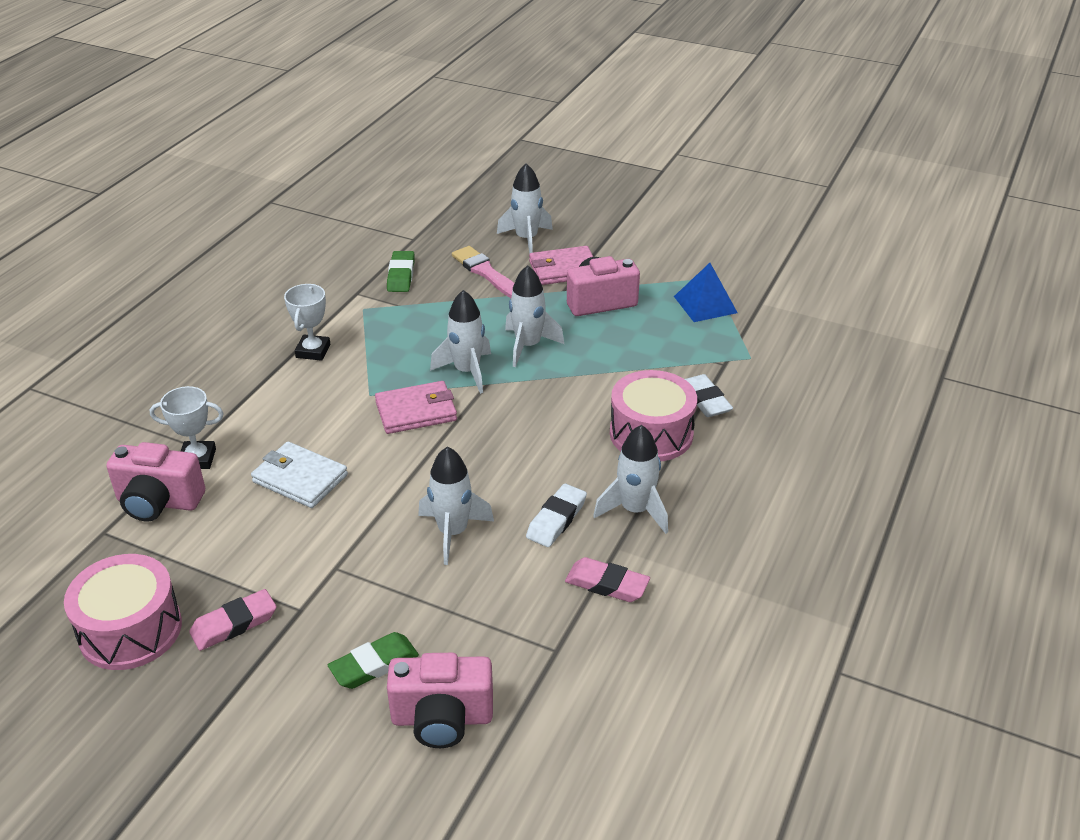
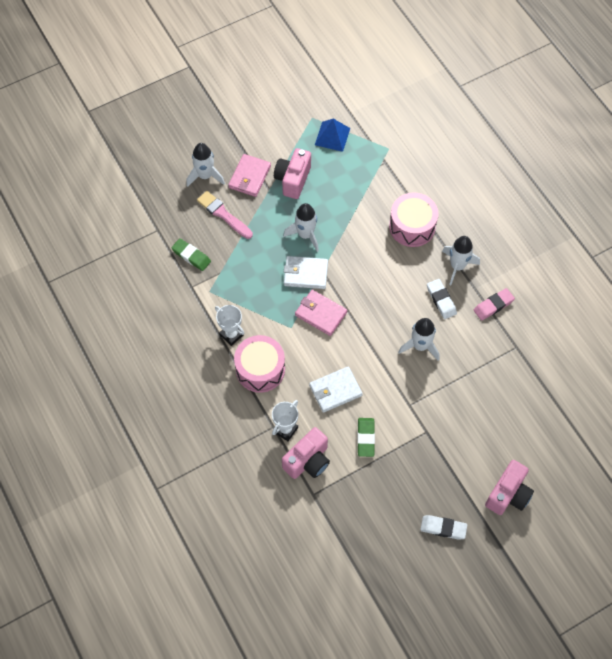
camera: 55 degrees left, 25 degrees up
pink drum [64,554,182,670] -> pink drum moved to [234,335,285,393]
pink eraser [189,589,276,651] -> none
green eraser [328,632,419,689] -> green eraser moved to [357,418,375,457]
pink wallet [375,381,457,434] -> pink wallet turned 75 degrees counterclockwise [295,290,347,336]
pink camera [387,653,493,748] -> pink camera moved to [485,460,534,515]
white rocket [430,290,491,394] -> white wallet [284,256,328,289]
pink brush [452,246,514,298] -> pink brush turned 45 degrees clockwise [197,191,253,239]
white eraser [685,374,733,417] -> white eraser moved to [420,515,467,540]

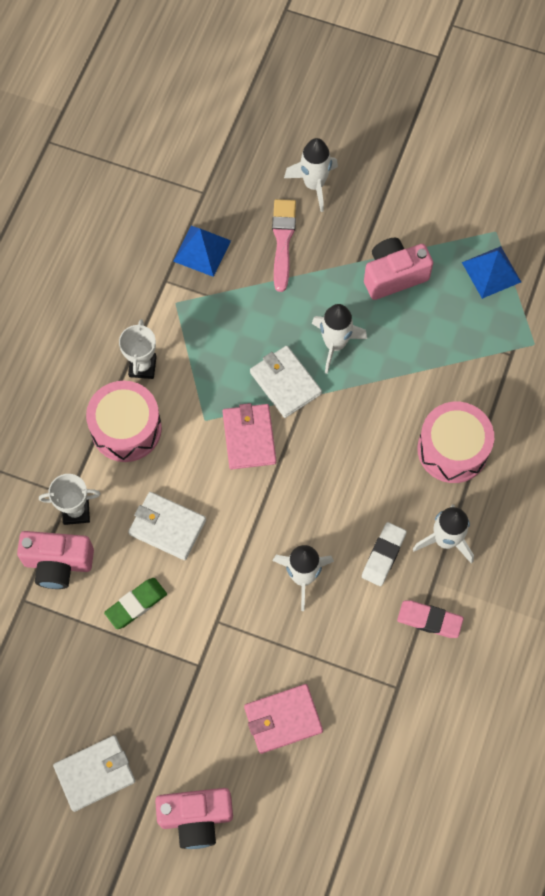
camera: 50 degrees right, 5 degrees up
green eraser [171,238,211,271] -> blue pyramid [173,226,231,277]
pink wallet [228,154,271,197] -> pink wallet moved to [244,684,323,754]
white eraser [420,515,467,540] -> white wallet [53,735,135,812]

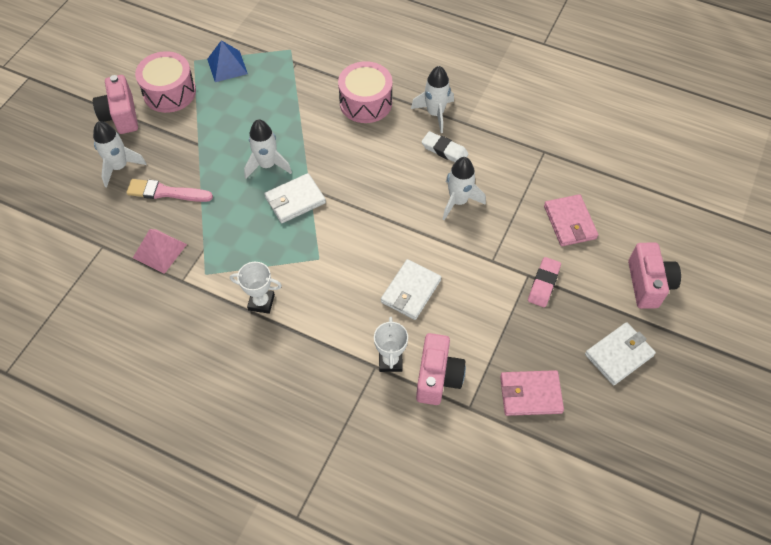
camera: 85 degrees left, 10 degrees down
white wallet [53,735,135,812] -> white wallet turned 75 degrees clockwise [585,322,656,385]
pink drum [86,381,162,462] -> pink drum moved to [135,51,196,113]
green eraser [104,578,167,629] -> none
blue pyramid [173,226,231,277] -> pink pyramid [133,229,187,274]
pink wallet [223,403,276,470] -> pink wallet moved to [500,370,564,416]
pink camera [364,238,433,300] -> pink camera moved to [93,75,138,134]
pink eraser [397,601,464,638] -> pink eraser moved to [528,257,561,307]

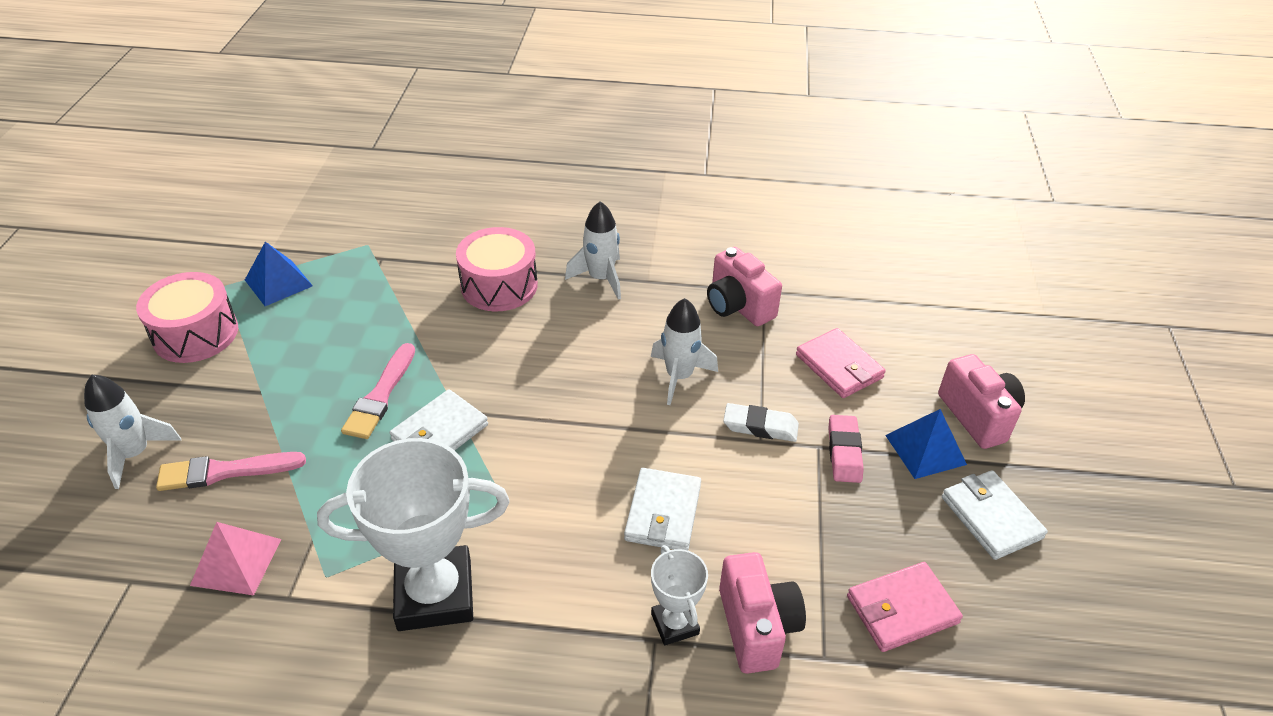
camera: 20 degrees left, 15 degrees down
pink camera [93,75,138,134] -> pink camera moved to [707,247,782,326]
white trophy [230,262,282,314] -> white trophy [317,438,509,631], size x1.98
white rocket [244,119,292,179] -> pink brush [341,343,415,439]
white eraser [421,131,469,162] -> white eraser moved to [723,403,799,442]
white wallet [585,322,656,385] -> white wallet turned 60 degrees counterclockwise [942,470,1048,560]
none -> blue pyramid [885,409,967,479]

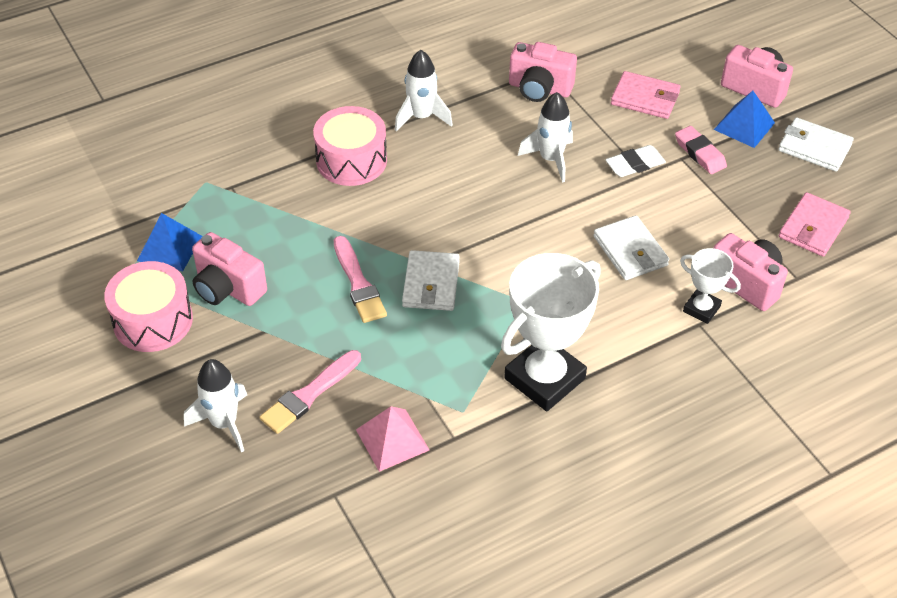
camera: 35 degrees left, 5 degrees up
none -> pink camera [192,232,267,306]

